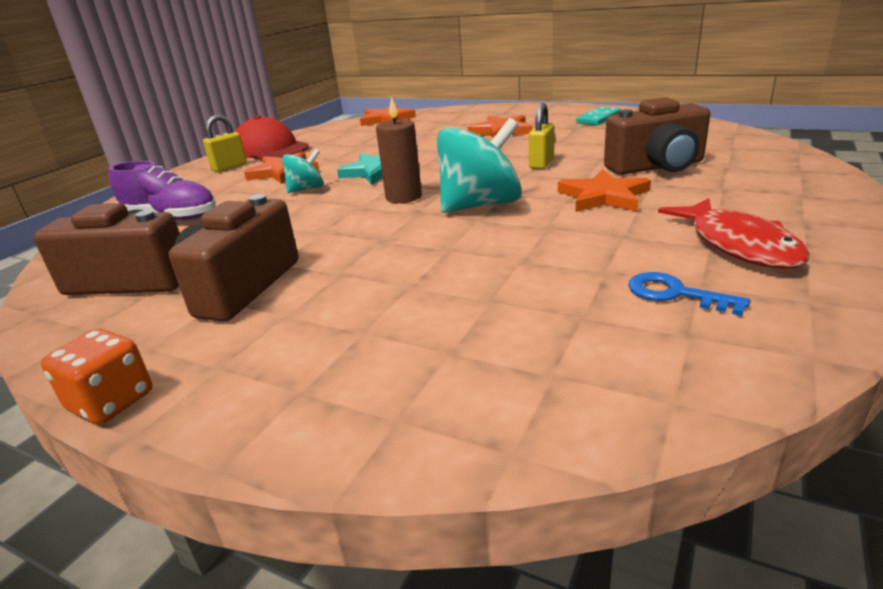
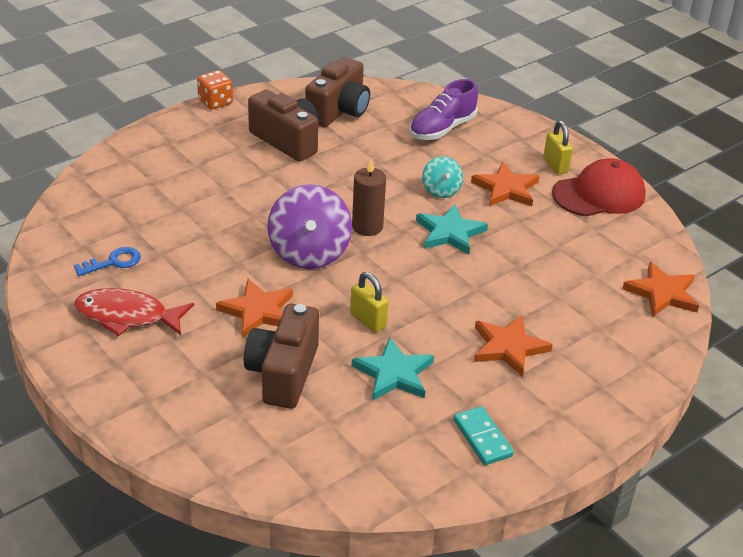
camera: 110 degrees right, 10 degrees up
turquoise spinning top [437,118,522,213] -> purple spinning top [267,184,352,269]
none -> turquoise star [351,337,434,401]

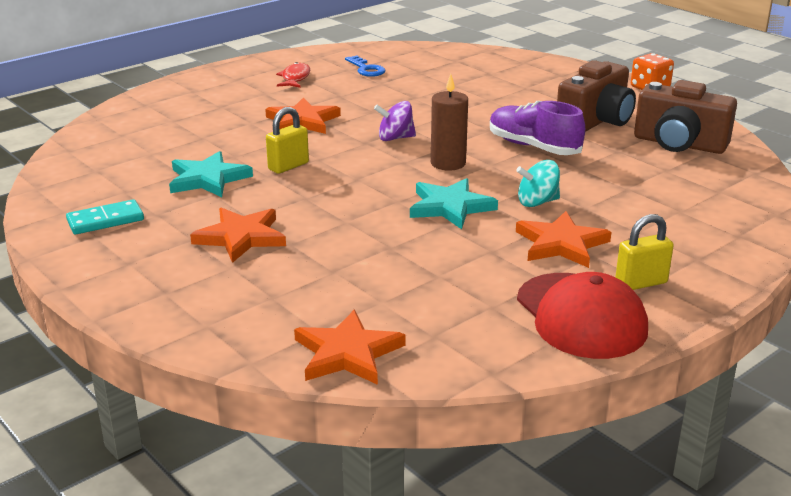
camera: 90 degrees right, 10 degrees down
red fish [74,288,194,336] -> red fish [276,62,310,88], size x0.61
brown camera [244,304,319,409] -> none
purple spinning top [267,184,352,269] -> purple spinning top [374,101,416,141], size x0.54
purple shoe [410,79,478,140] -> purple shoe moved to [490,101,585,155]

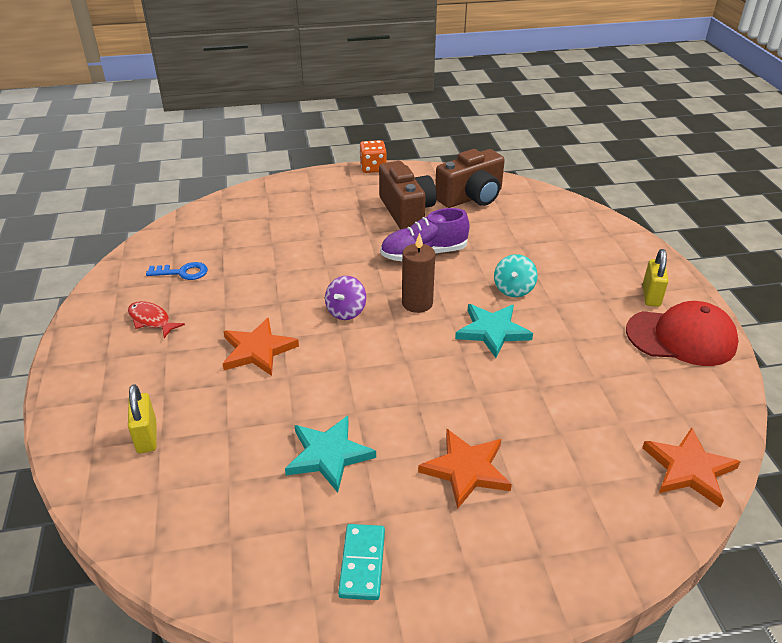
camera: 60 degrees left, 10 degrees up
yellow padlock [266,107,309,174] -> yellow padlock moved to [128,384,157,453]
orange star [516,211,611,268] -> none

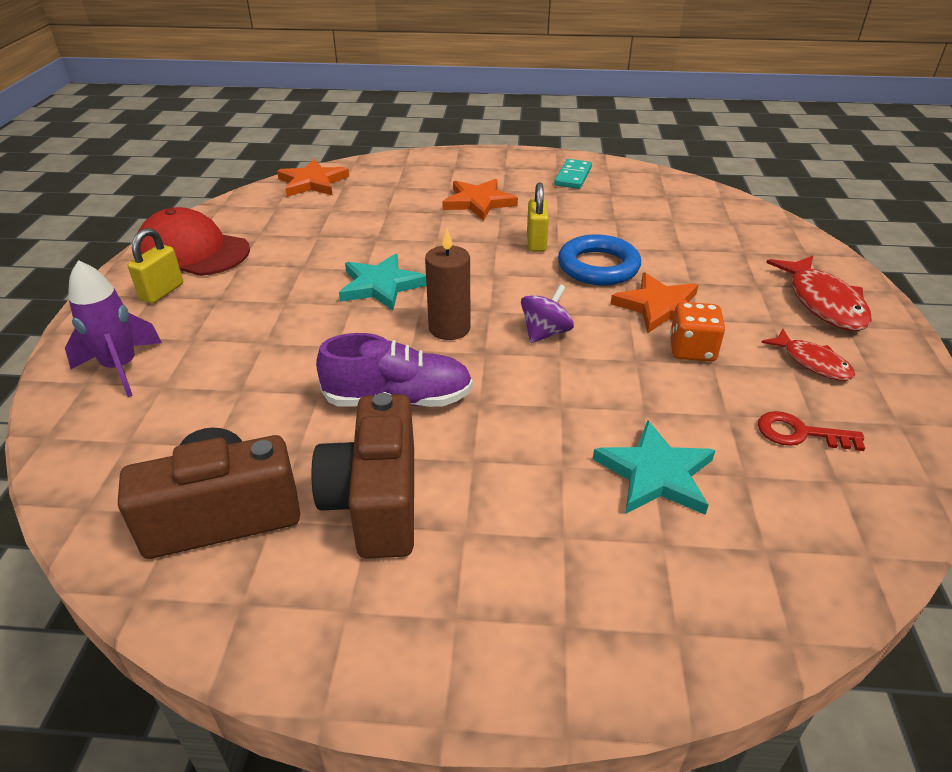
camera: 165 degrees left, 0 degrees up
yellow padlock [128,384,157,453] -> yellow padlock moved to [527,182,549,252]
blue key [146,262,208,280] -> red key [758,411,865,451]
turquoise star [285,416,376,493] -> turquoise star moved to [593,420,716,515]
orange dice [359,140,387,173] -> orange dice moved to [670,302,725,362]
turquoise spinning top [494,254,538,297] -> none
none -> purple rocket [65,260,162,397]
none -> blue ring [558,234,641,285]
none -> red fish [766,256,872,331]

